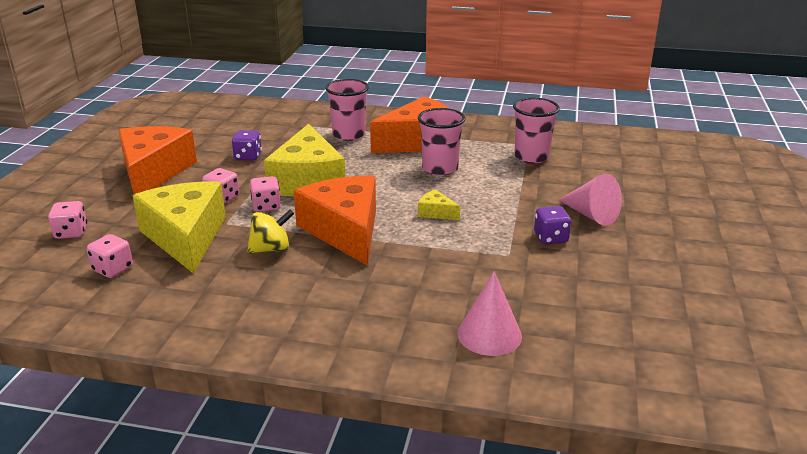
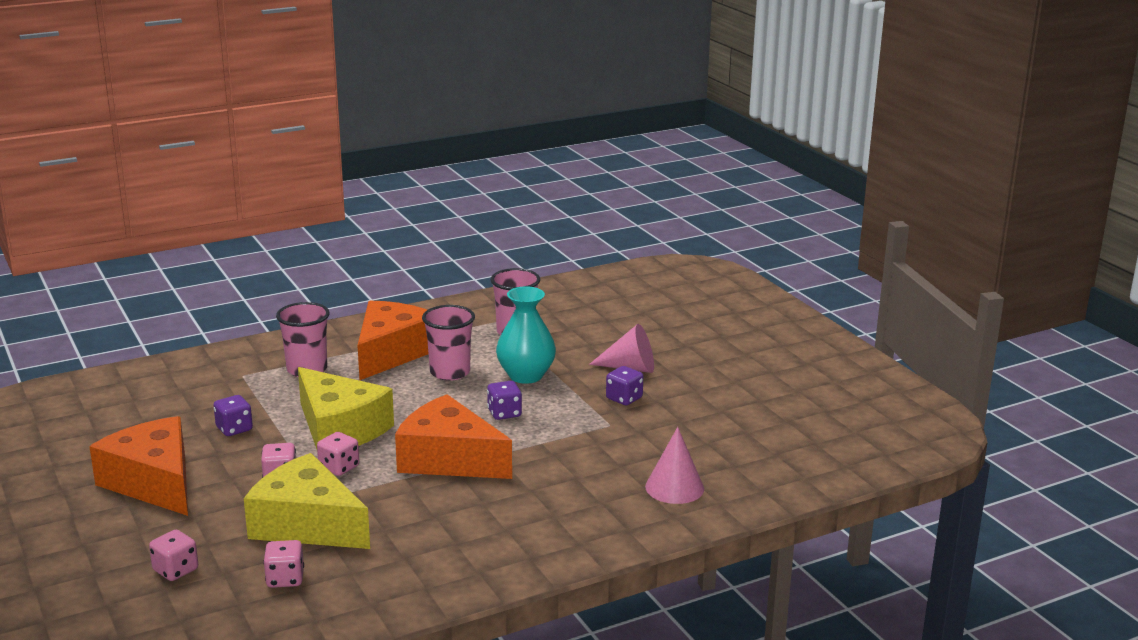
camera: 40 degrees left, 5 degrees down
yellow spinning top [247,210,294,253] -> none
yellow cheese [418,189,460,220] -> purple dice [487,381,522,420]
none -> turquoise vase [496,286,556,384]

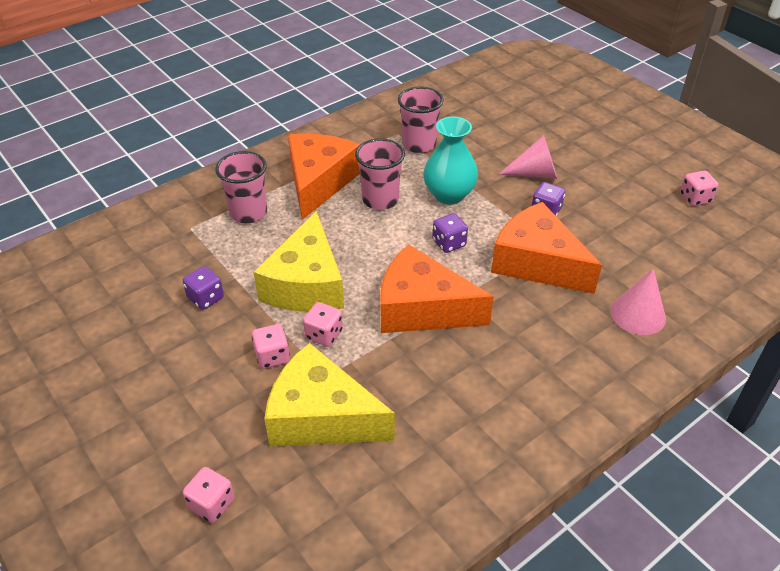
camera: 10 degrees left, 20 degrees up
orange cheese [89,416,188,516] -> orange cheese moved to [491,202,602,294]
pink dice [263,540,304,588] -> pink dice moved to [680,171,719,206]
yellow cheese [298,367,394,449] -> yellow cheese turned 60 degrees clockwise [254,211,344,312]

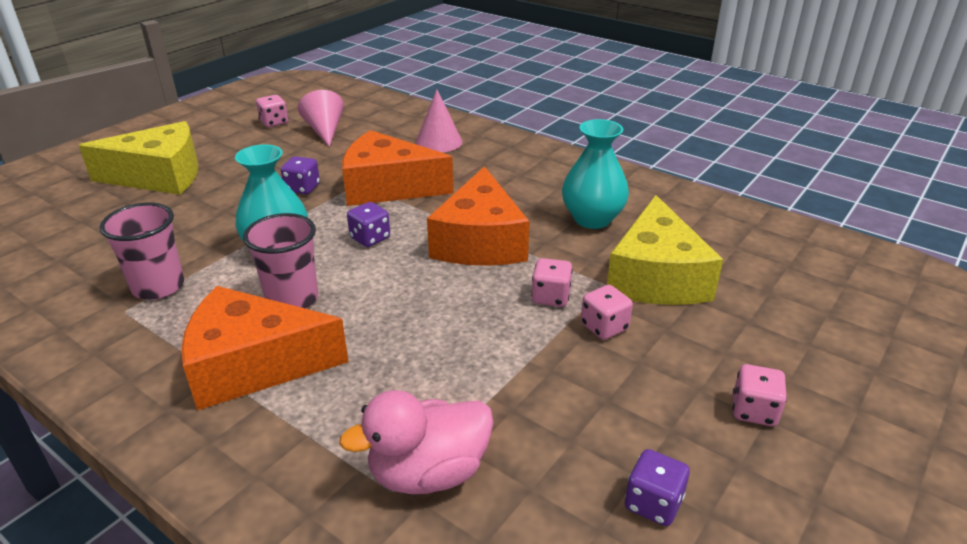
camera: 105 degrees left, 10 degrees down
purple dice [183,266,224,310] -> purple dice moved to [625,449,690,526]
pink dice [183,467,235,523] -> pink dice moved to [733,364,787,426]
pink cup [215,151,267,223] -> none
yellow cheese [254,211,344,312] -> yellow cheese moved to [79,121,198,195]
orange cheese [491,202,602,294] -> orange cheese turned 75 degrees clockwise [342,130,453,206]
pink cone [498,135,557,179] -> pink cone moved to [298,90,344,147]
none -> pink duck [339,390,494,494]
none -> turquoise vase [562,119,629,229]

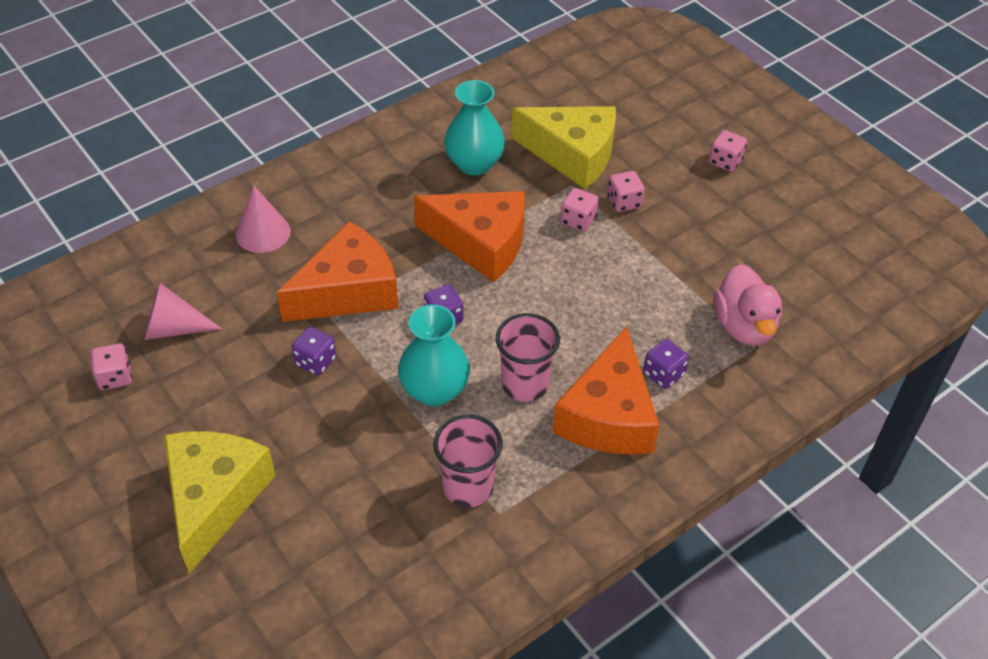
camera: 75 degrees left, 15 degrees up
orange cheese [342,130,453,206] -> orange cheese turned 150 degrees counterclockwise [277,221,398,322]
purple dice [625,449,690,526] -> purple dice moved to [643,339,689,389]

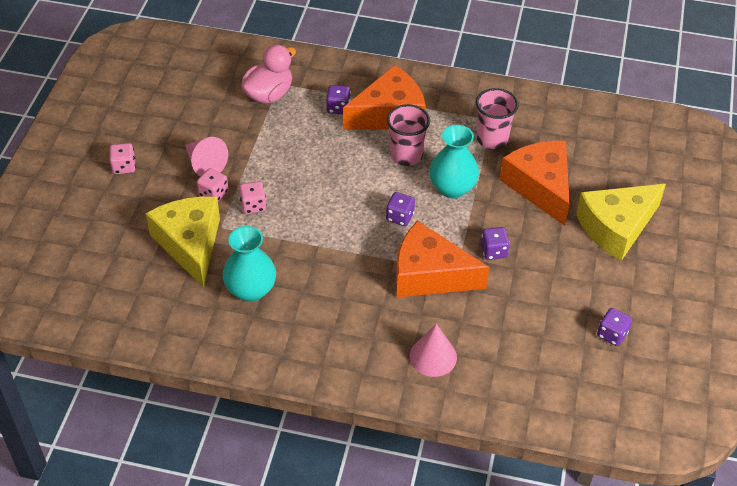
camera: 130 degrees left, 0 degrees up
pink dice [90,343,132,390] -> purple dice [597,308,632,346]
pink cone [144,283,222,340] -> pink cone moved to [185,137,228,176]
orange cheese [414,191,525,282] -> orange cheese moved to [500,141,570,226]

